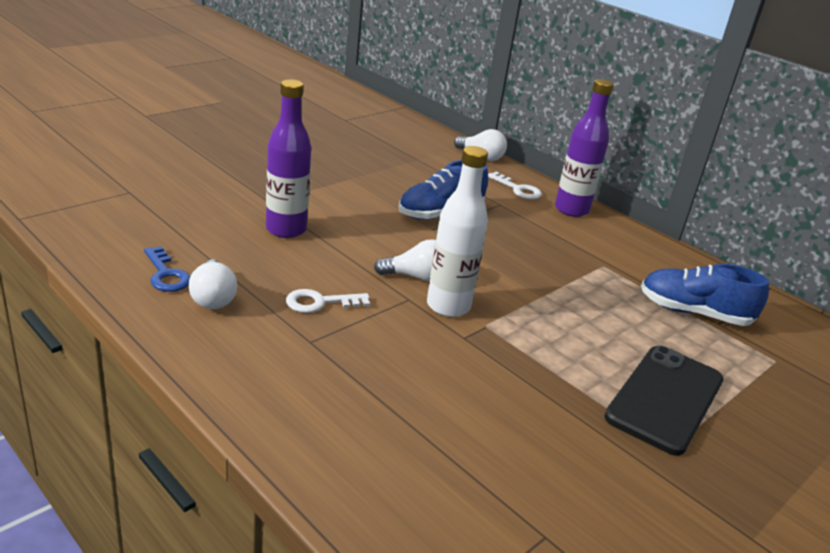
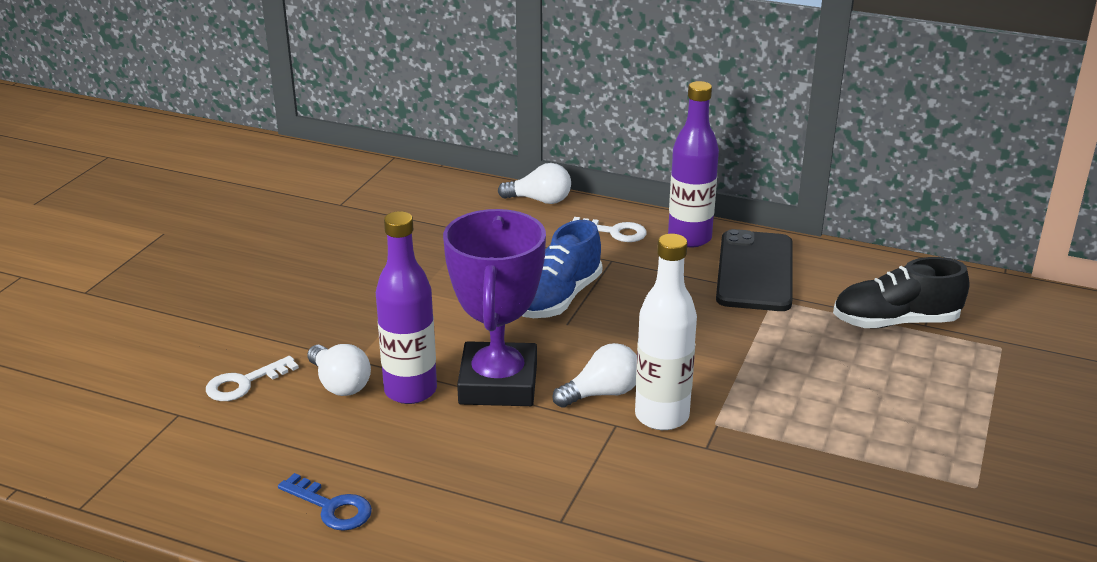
camera: 20 degrees left, 0 degrees up
white light bulb [189,259,237,309] -> white light bulb moved to [307,344,371,396]
white key [286,289,370,313] -> white key moved to [206,356,299,401]
black phone [604,346,724,456] -> black phone moved to [716,229,793,311]
blue shoe [641,264,769,326] -> black shoe [833,257,969,328]
none -> purple trophy [443,209,546,406]

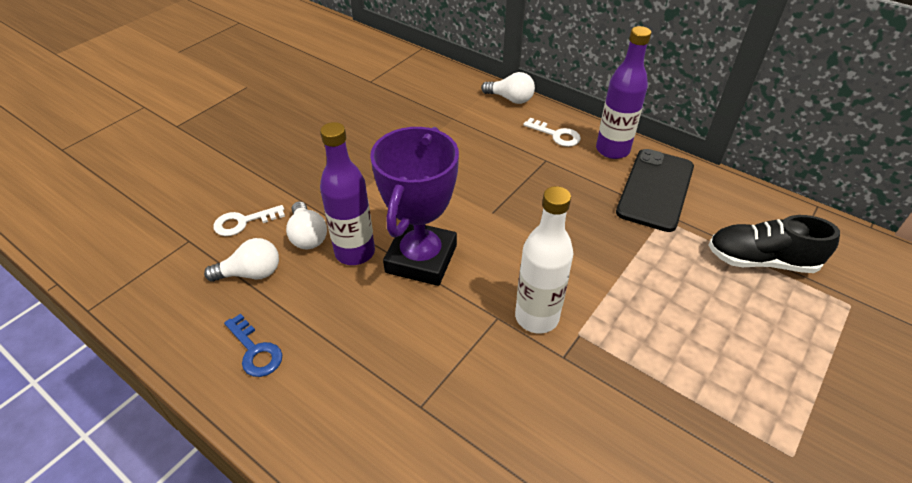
camera: 15 degrees right, 15 degrees up
blue shoe [522,220,602,318] -> none
white light bulb [552,343,637,408] -> white light bulb moved to [204,238,279,282]

